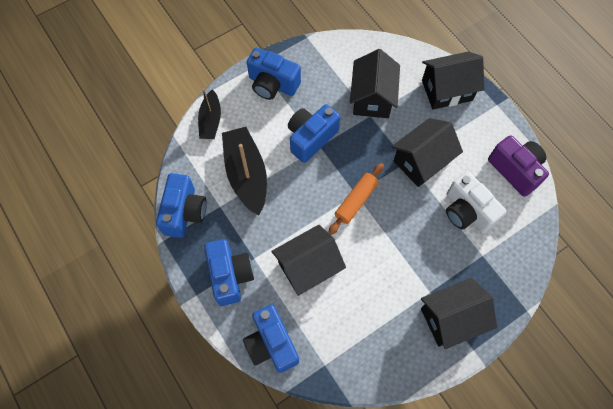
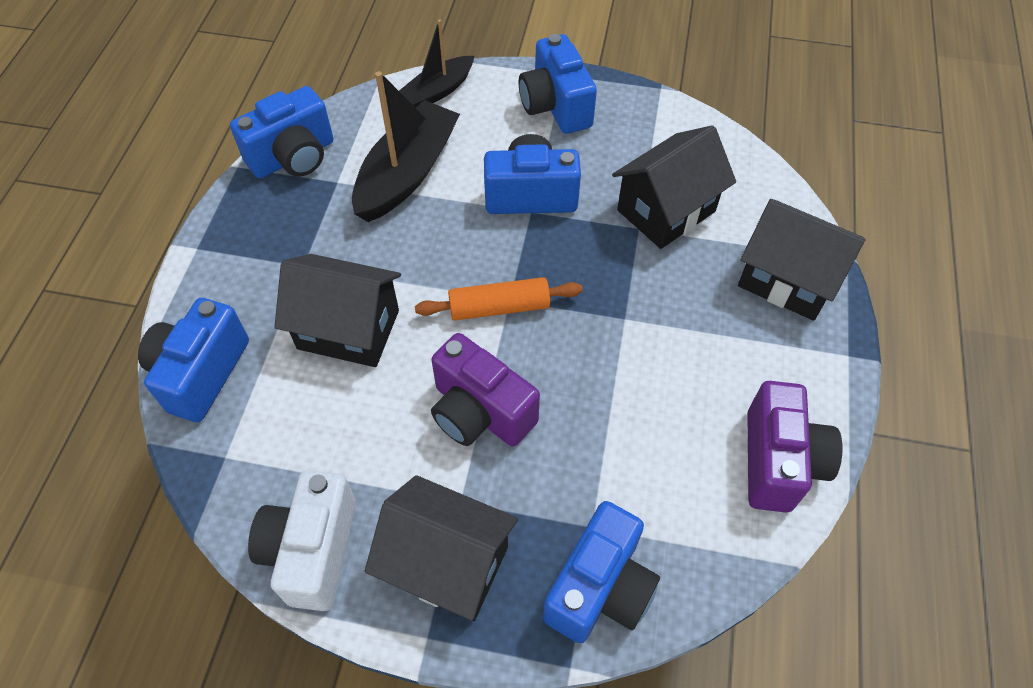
camera: 45 degrees right, 10 degrees down
blue camera [204,239,254,306] -> blue camera moved to [543,501,660,643]
black house [392,118,463,187] -> none
white camera [446,171,506,233] -> white camera moved to [248,470,356,611]
none -> purple camera [431,333,540,447]

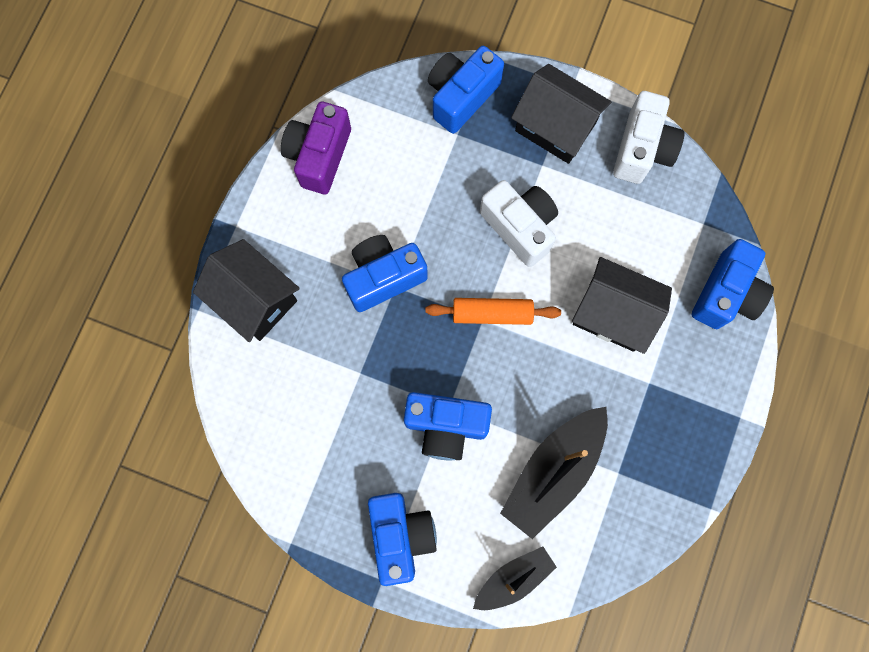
camera: 170 degrees left, 20 degrees up
blue camera [230,86,333,178] -> blue camera moved to [342,235,428,312]
purple camera [431,333,540,447] -> white camera [480,180,558,267]
black house [612,125,736,249] -> none

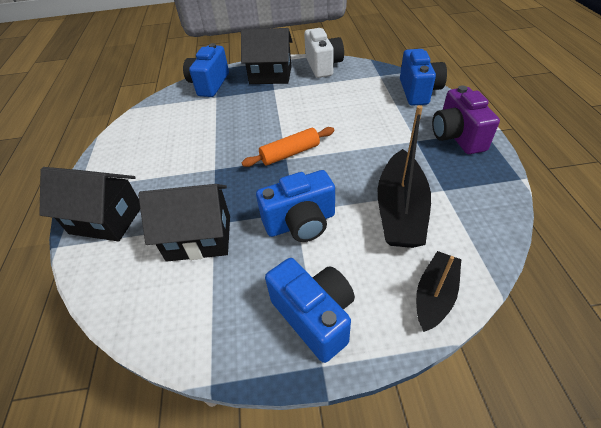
camera: 25 degrees left, 30 degrees down
purple camera [281,102,351,195] -> purple camera moved to [432,85,500,154]
blue camera [342,235,428,312] -> none
white camera [480,180,558,267] -> none
black house [572,257,672,354] -> black house moved to [138,184,230,262]

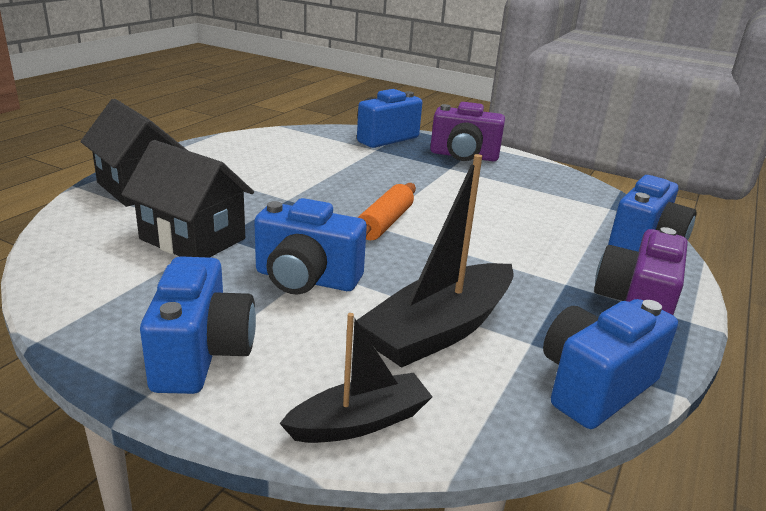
camera: 30 degrees right, 20 degrees down
black house [241,28,293,84] -> purple camera [430,102,505,161]
orange rolling pin [241,127,334,167] -> orange rolling pin turned 75 degrees counterclockwise [358,183,416,240]
white camera [304,28,344,78] -> none
none -> blue camera [543,299,678,429]

